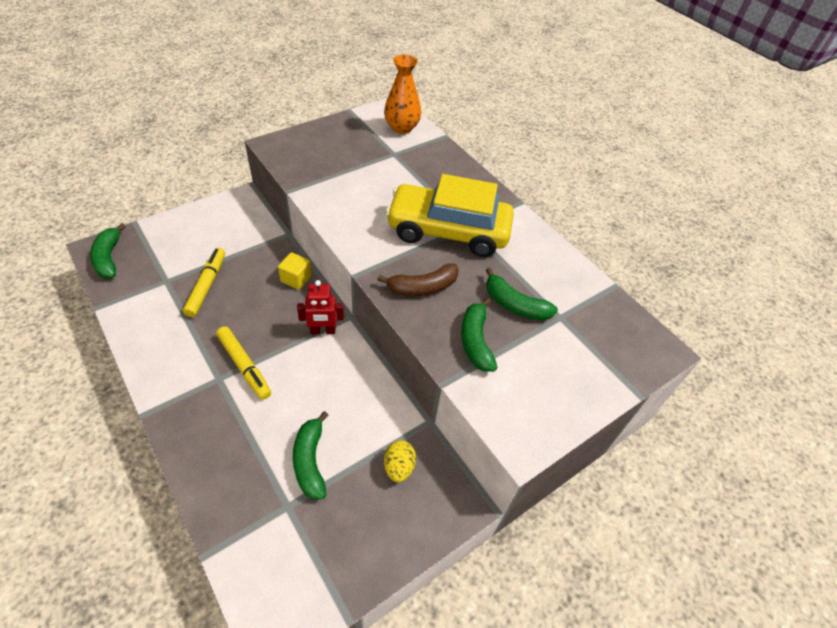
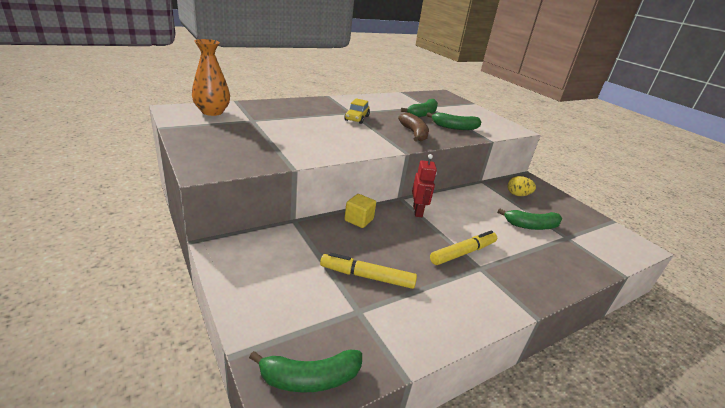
camera: 85 degrees left, 20 degrees down
yellow car [385,174,514,257] -> yellow car [344,98,370,124], size x0.42

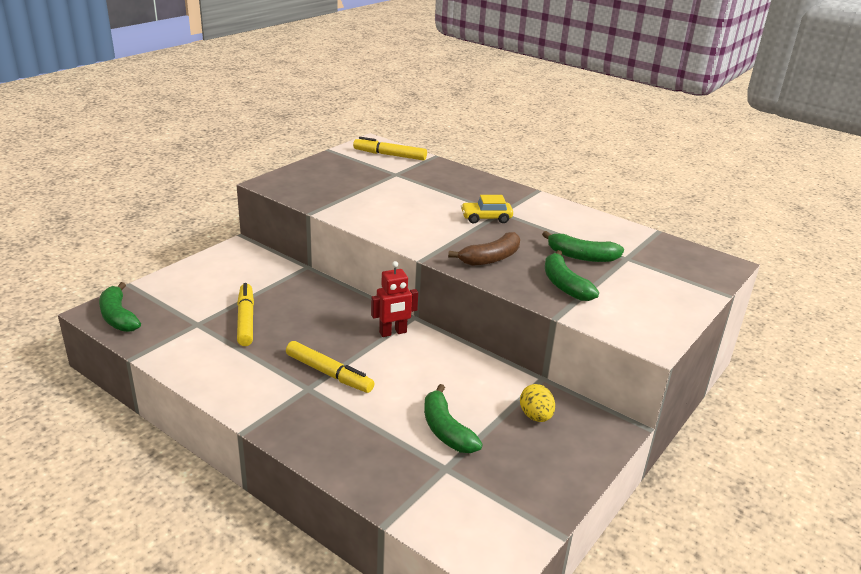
camera: 70 degrees right, 0 degrees up
orange vase [192,39,230,116] -> yellow marker [353,137,427,160]
yellow cube [344,194,376,228] -> none

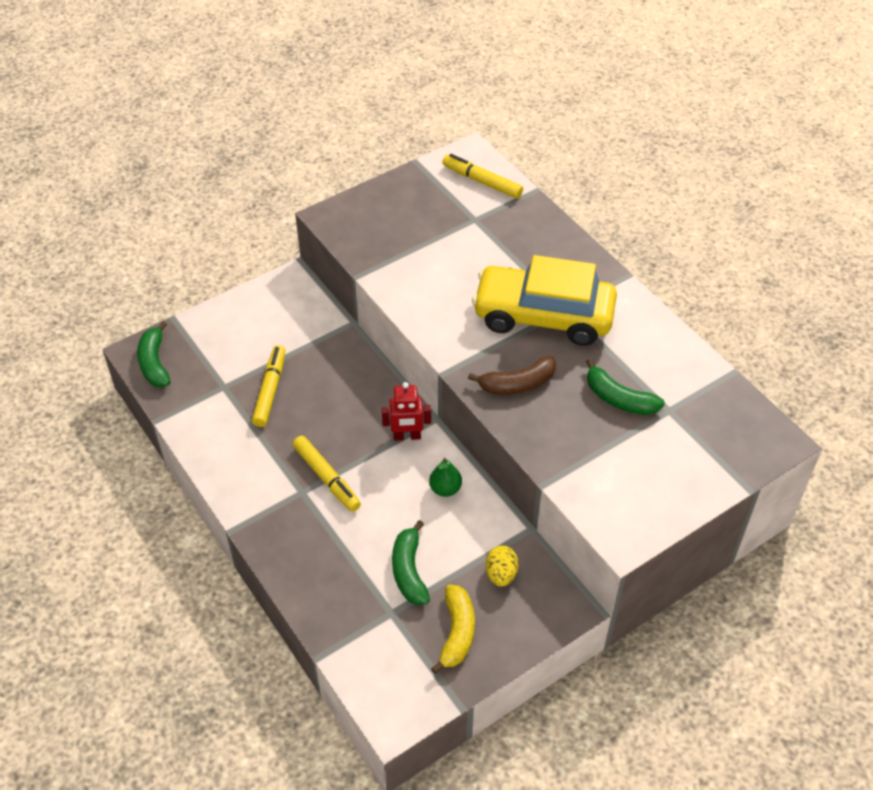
camera: 20 degrees right, 20 degrees up
yellow car [461,195,513,224] -> yellow car [472,255,617,346], size x2.41
green banana [545,250,599,301] -> none
none -> green pear [429,458,462,497]
none -> yellow banana [431,584,475,674]

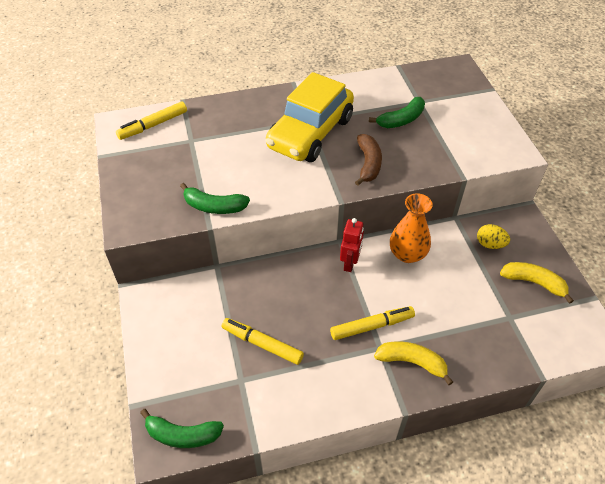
camera: 70 degrees left, 0 degrees up
green banana [392,520,430,605] -> green banana moved to [180,183,250,214]
green pear [429,458,462,497] -> orange vase [390,193,433,263]
none -> yellow banana [374,341,453,385]

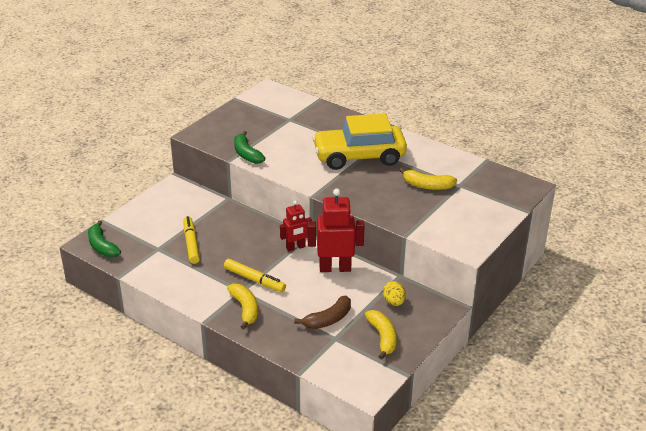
camera: 50 degrees right, 15 degrees down
yellow marker [116,102,187,140] -> none
brown banana [355,134,382,186] -> brown banana moved to [294,296,351,329]
green banana [369,97,425,128] -> yellow banana [399,168,457,190]
orange vase [390,193,433,263] -> red robot [308,189,365,272]

